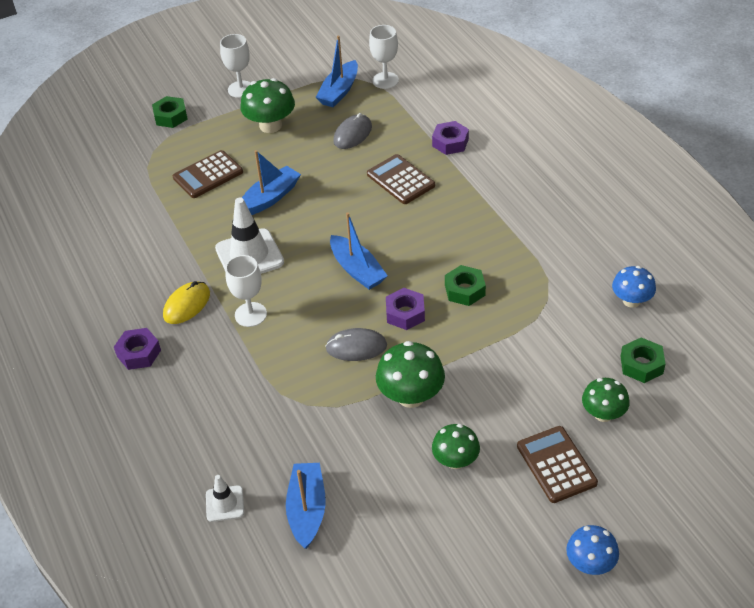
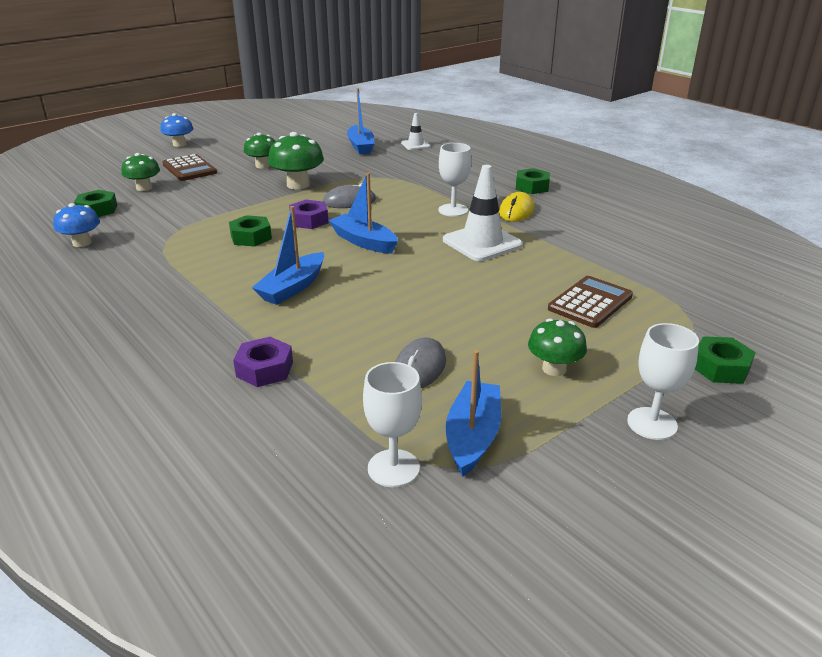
camera: 165 degrees right, 15 degrees down
purple nut [114,328,161,370] -> green nut [516,168,550,194]
green mushroom [240,78,295,133] -> green mushroom [528,318,587,376], size x0.67
blue boat [242,150,301,215] -> blue boat moved to [252,206,324,305]
brown calculator [367,154,435,204] -> none

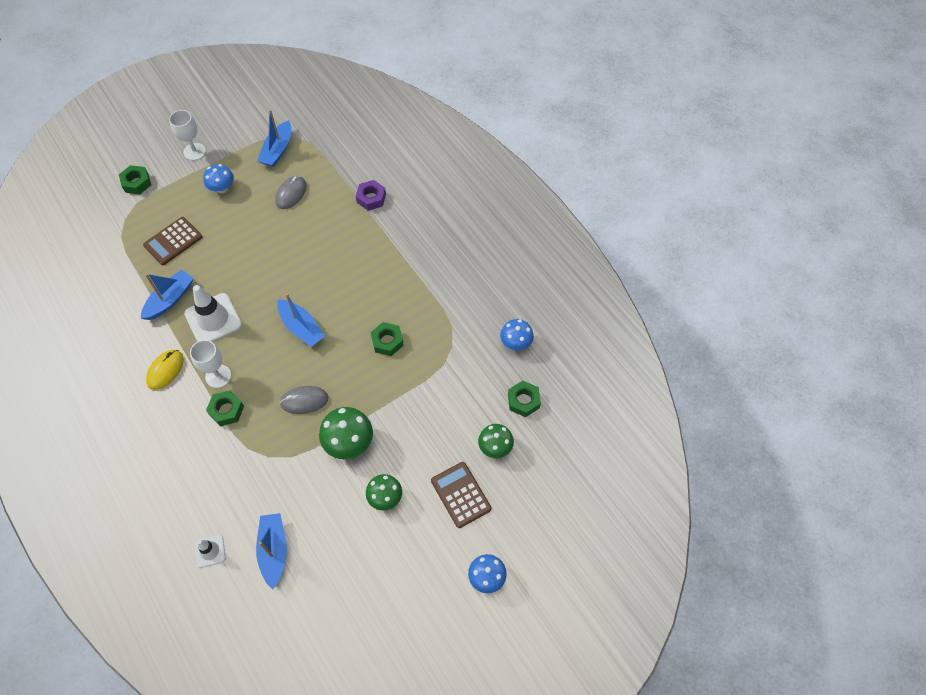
camera: 175 degrees left, 30 degrees up
blue boat [252,206,324,305] -> blue boat moved to [141,270,194,320]
purple nut [289,200,328,229] -> none
white goblet [363,362,422,487] -> none
green nut [516,168,550,194] -> green nut moved to [206,390,244,426]
green mushroom [528,318,587,376] -> blue mushroom [203,164,234,193]

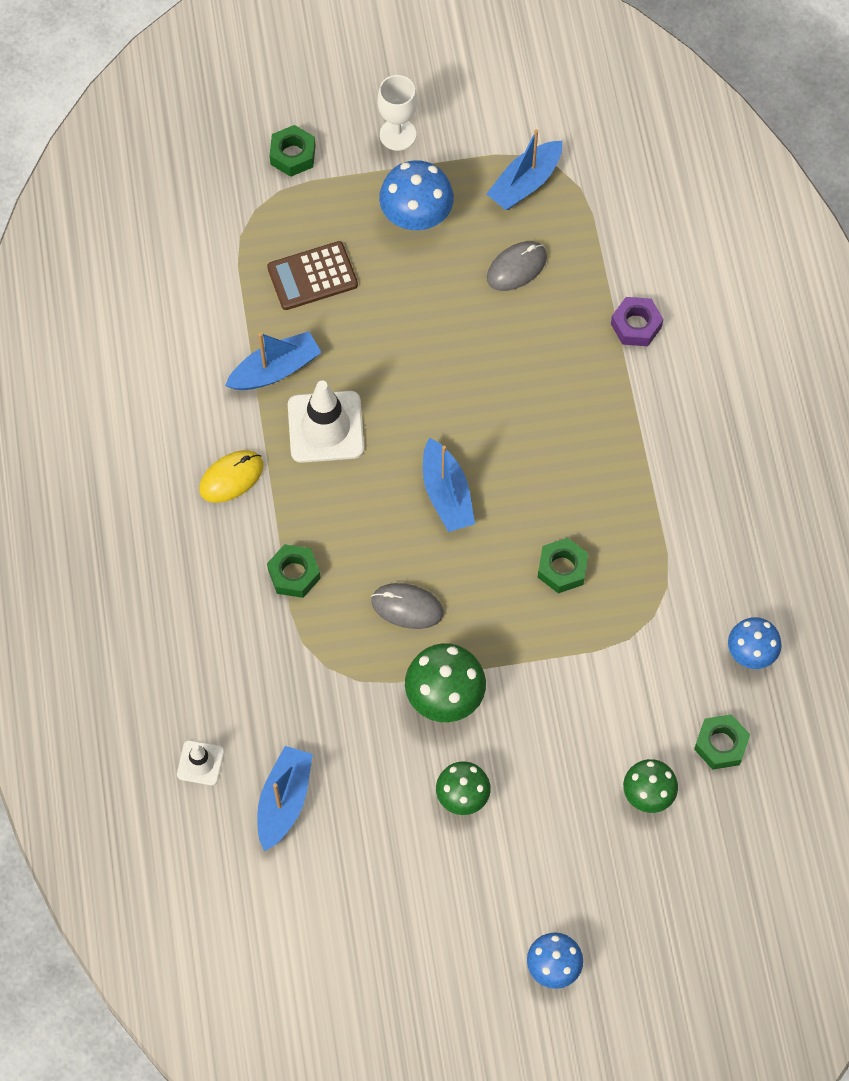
camera: 25 degrees right, 5 degrees up
white goblet [190,340,231,388] -> none
blue mushroom [203,164,234,193] -> blue mushroom [379,160,454,230], size x1.50
brown calculator [431,462,492,528] -> none

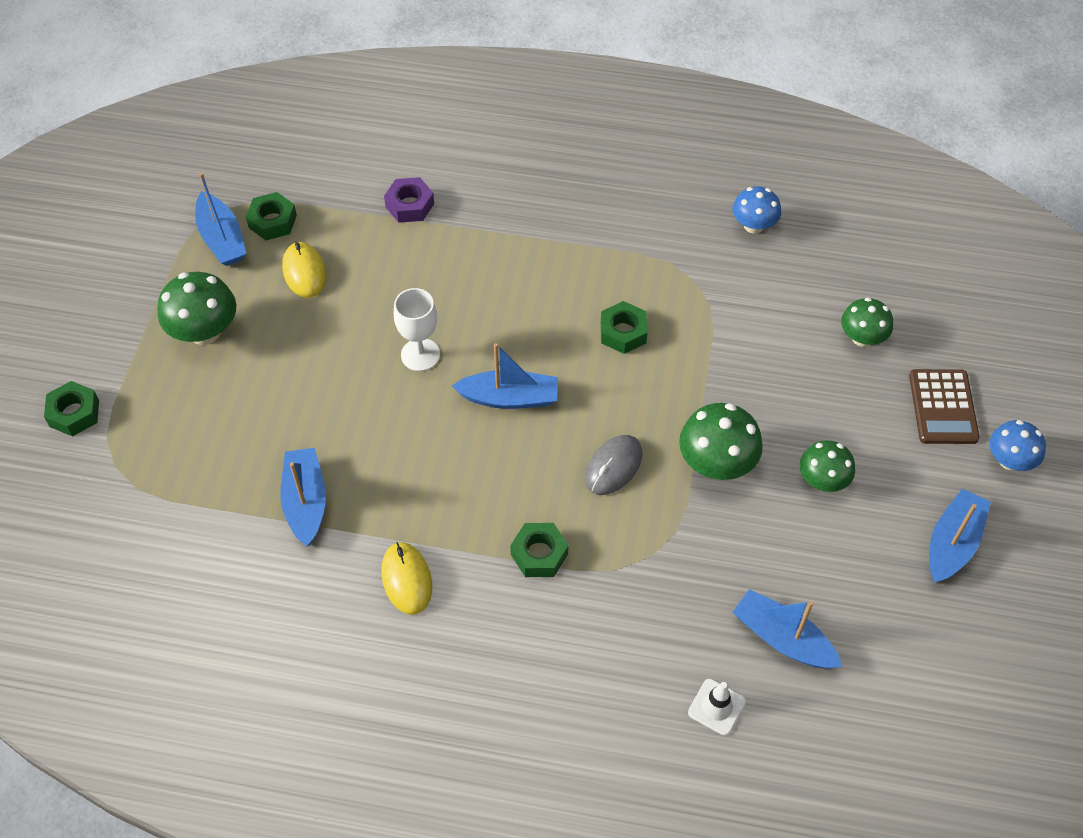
camera: 70 degrees left, 10 degrees down
brown calculator [267,241,358,310] -> brown calculator moved to [909,369,980,444]
white traffic cone [288,381,364,463] -> none
white goblet [377,75,417,151] -> white goblet moved to [394,288,440,371]
blue mushroom [379,160,454,230] -> green mushroom [157,272,236,345]
grey mouse [487,241,547,291] -> yellow mouse [282,242,326,298]
green nut [694,714,750,770] -> green nut moved to [246,192,297,240]
none -> blue boat [929,488,991,583]

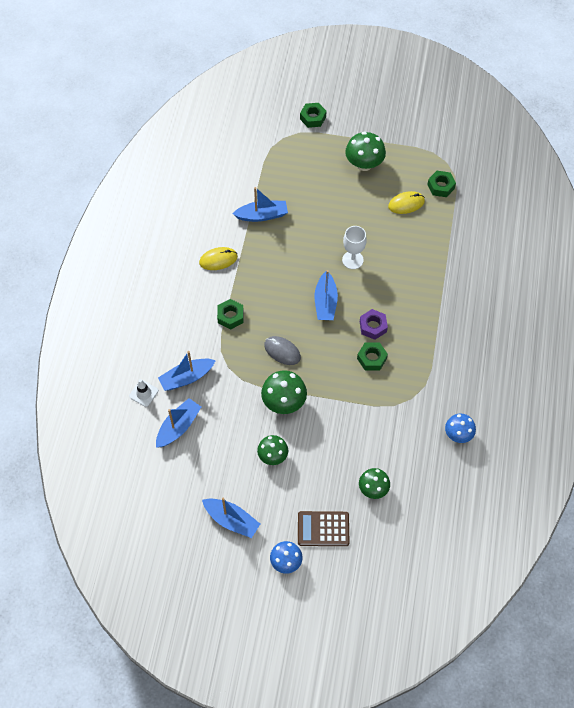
camera: 90 degrees right, 5 degrees up
blue boat [195,173,246,266] -> blue boat moved to [158,351,216,391]
purple nut [384,177,434,223] -> purple nut moved to [360,309,388,340]

